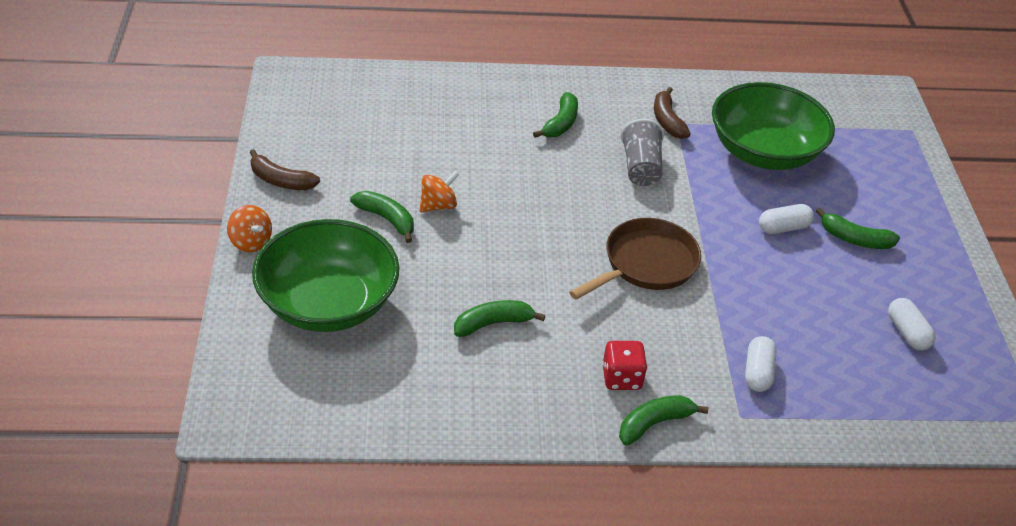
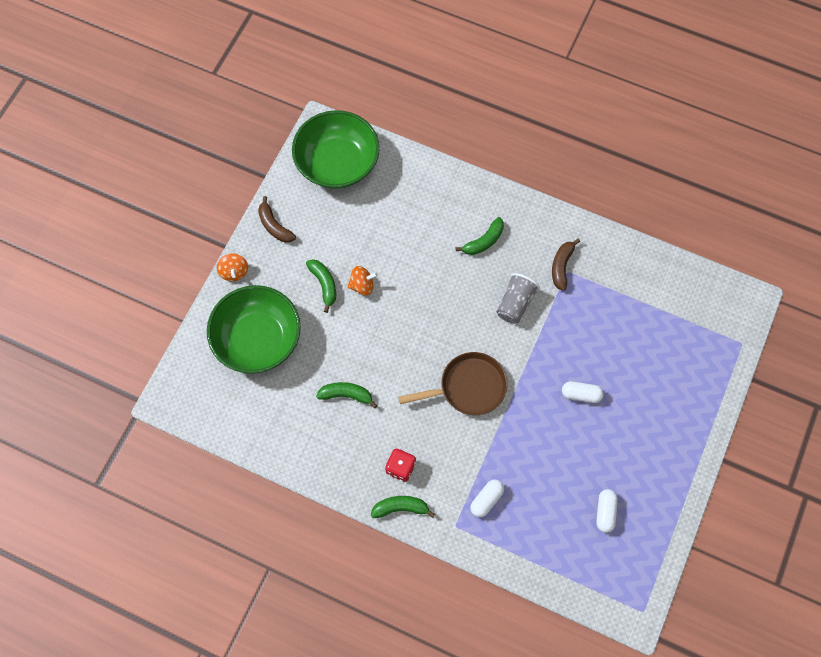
camera: 30 degrees right, 25 degrees up
green bowl [712,82,835,170] -> green bowl moved to [292,110,380,189]
green banana [816,208,900,249] -> none

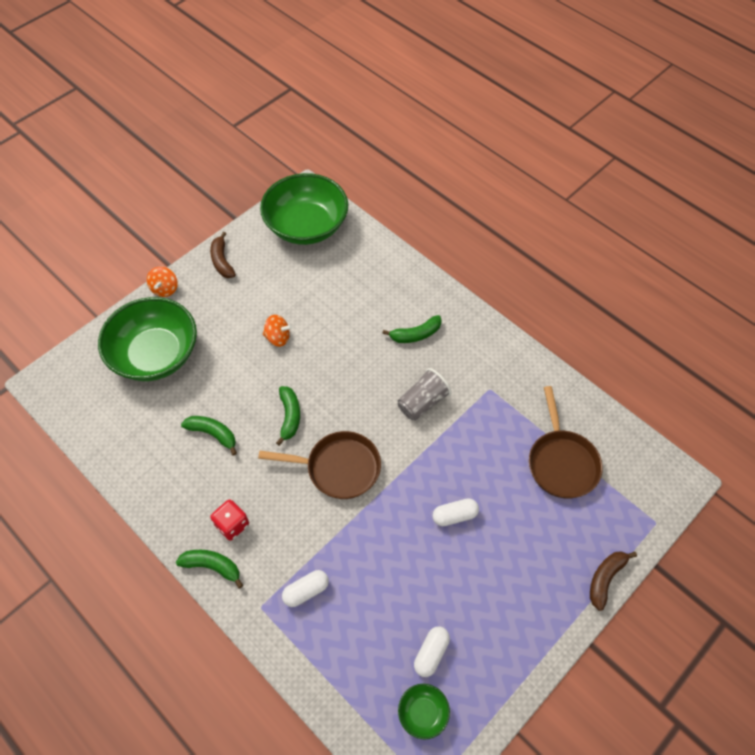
camera: 20 degrees right, 10 degrees down
green banana [306,259,336,313] -> green banana moved to [276,386,300,446]
brown banana [552,239,580,291] -> brown banana moved to [590,551,637,611]
white capsule [562,381,604,403] -> white capsule turned 45 degrees counterclockwise [433,498,479,526]
none -> green bowl [398,684,450,740]
none -> brown pan [529,386,603,499]

